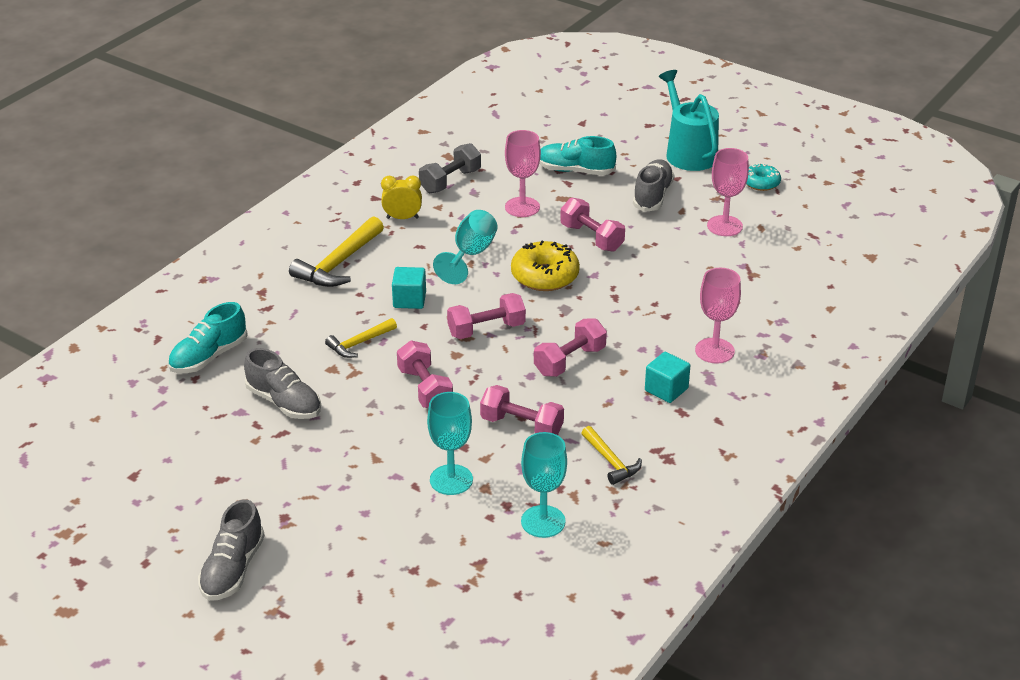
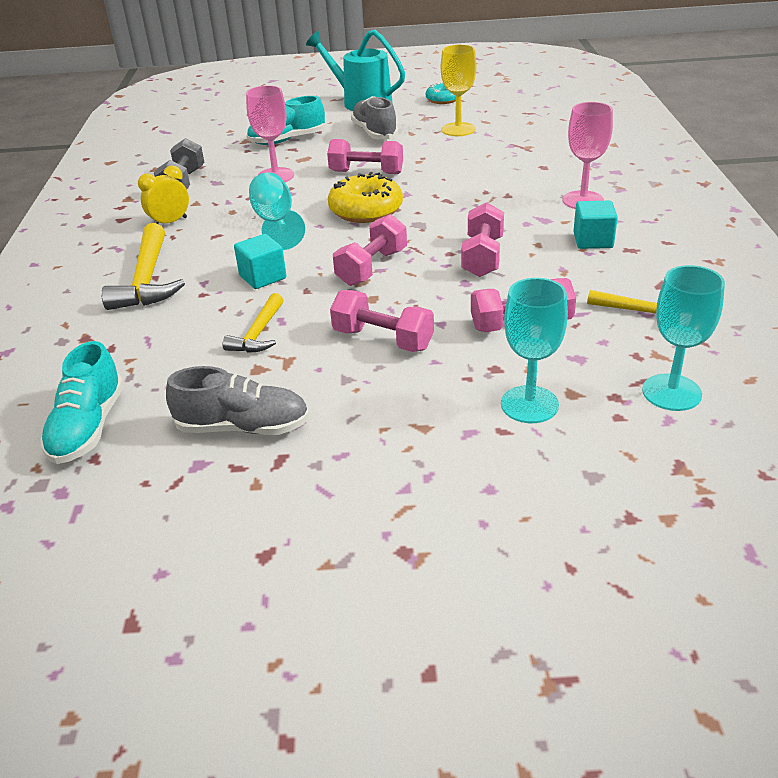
camera: 35 degrees left, 0 degrees up
grey shoe [198,499,265,601] -> none
pink goblet [707,148,749,236] -> yellow goblet [441,44,476,136]

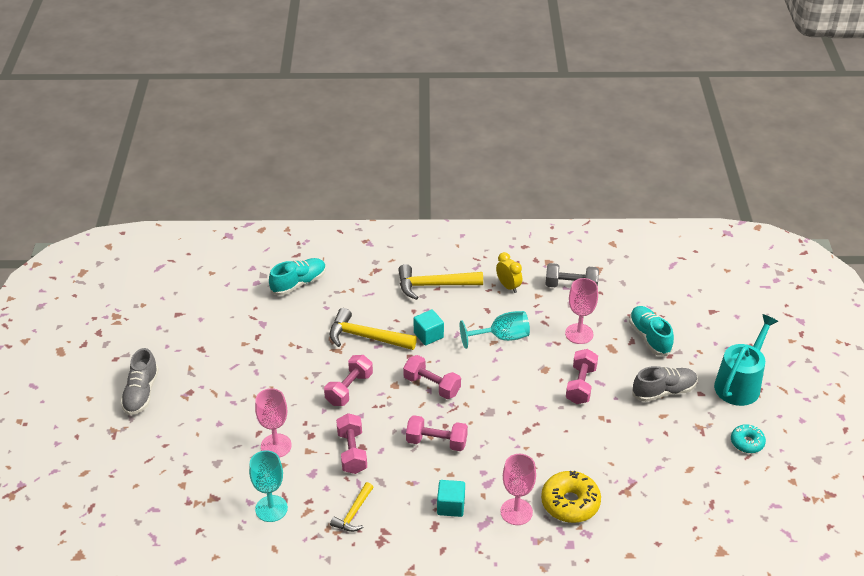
camera: 90 degrees right, 5 degrees up
turquoise shoe [40,341,124,464] -> turquoise shoe turned 135 degrees clockwise [269,258,326,296]
grey shoe [166,366,309,435] -> grey shoe moved to [121,348,159,415]
yellow hammer [223,293,283,353] -> yellow hammer [330,308,417,350], size x1.68
yellow donut [328,172,403,223] -> yellow donut moved to [541,471,601,523]
yellow goblet [441,44,476,136] -> none
turquoise goblet [501,278,568,423] -> pink goblet [255,388,292,458]

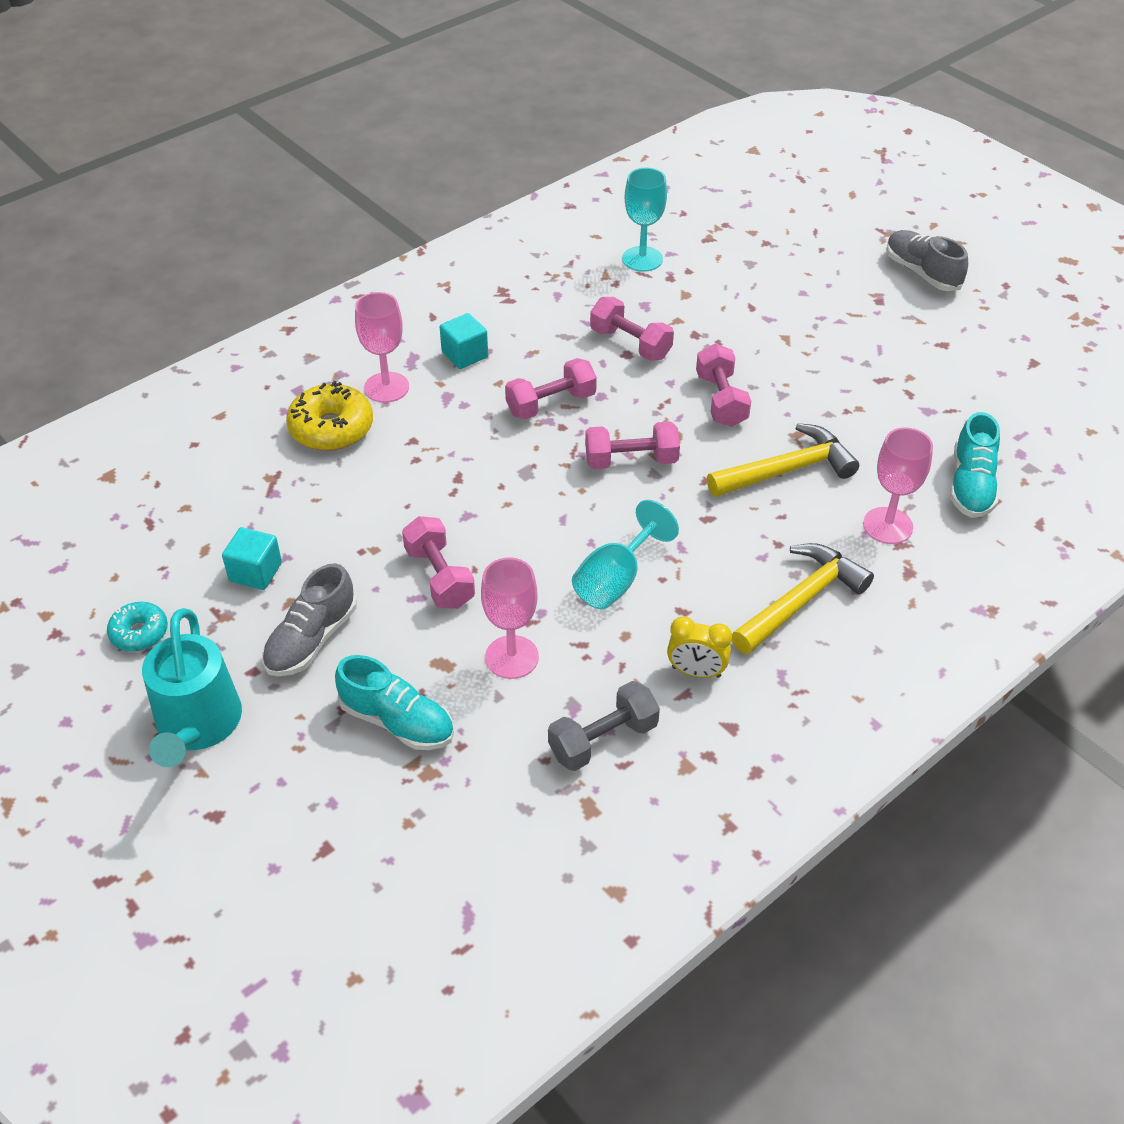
camera: 140 degrees right, 5 degrees up
pink goblet [255,388,292,458] -> pink goblet moved to [863,427,933,544]
yellow hammer [330,482,373,532] -> none
turquoise cube [414,309,444,346] -> turquoise cube moved to [222,527,282,590]

